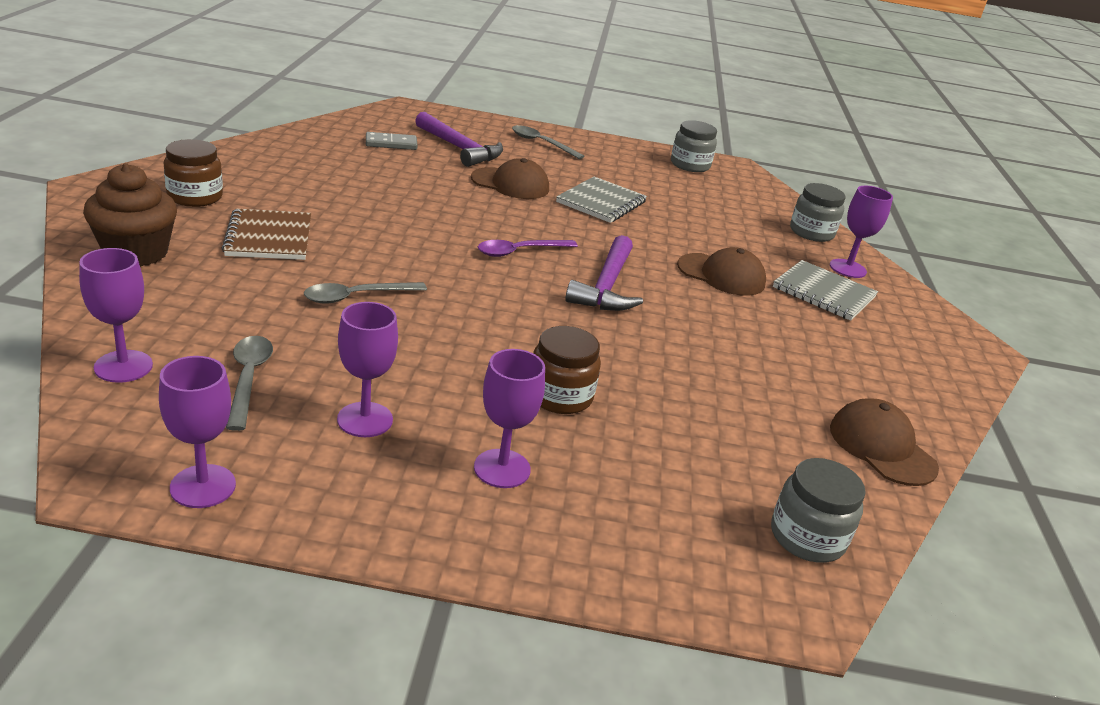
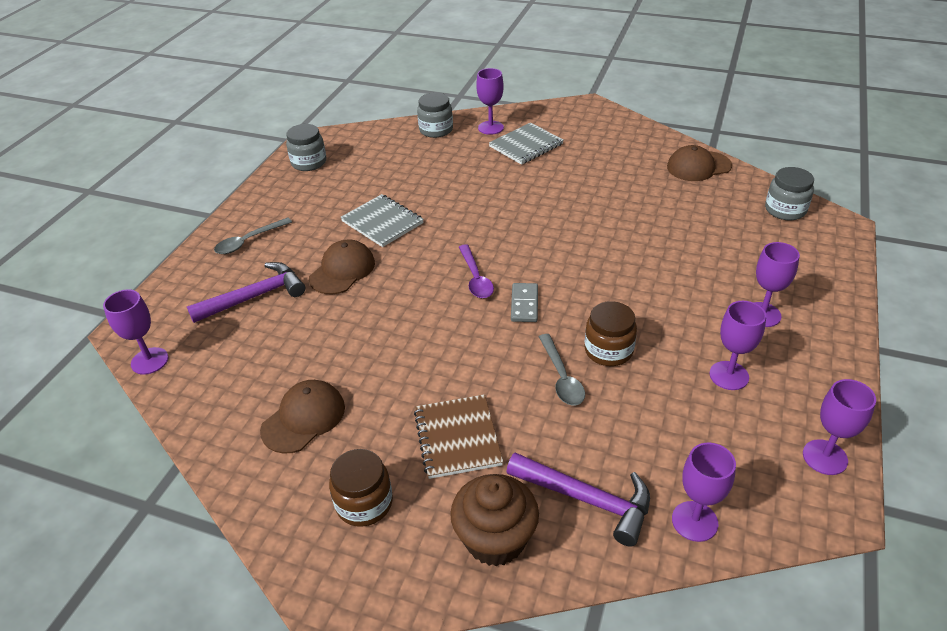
camera: 70 degrees left, 10 degrees up
brown notebook [222,208,311,260] -> brown notebook turned 75 degrees clockwise [414,394,503,479]
grey spoon [226,336,273,431] -> none
grey domino [366,132,417,150] -> grey domino moved to [511,283,538,322]
brown jar [533,326,601,414] -> brown jar moved to [584,301,637,366]
purple hammer [565,235,643,311] -> purple hammer moved to [506,452,650,547]
brown cap [677,247,766,296] -> brown cap moved to [260,380,345,454]
none -> purple goblet [103,289,168,375]

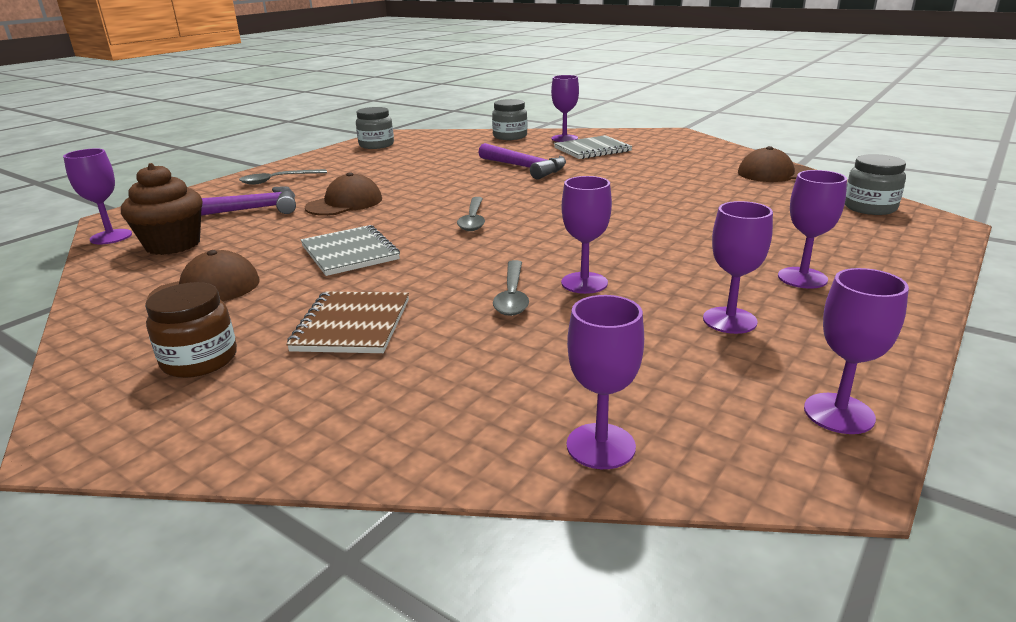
camera: 15 degrees right, 15 degrees down
grey notebook [340,194,424,247] -> grey notebook moved to [301,225,400,276]
brown cupcake [450,474,539,567] -> brown cupcake moved to [121,163,203,255]
purple spoon [459,244,494,298] -> grey spoon [457,197,485,231]
purple hammer [506,452,650,547] -> purple hammer moved to [478,143,566,180]
grey domino [511,283,538,322] -> none
brown jar [584,301,637,366] -> purple goblet [561,176,612,294]

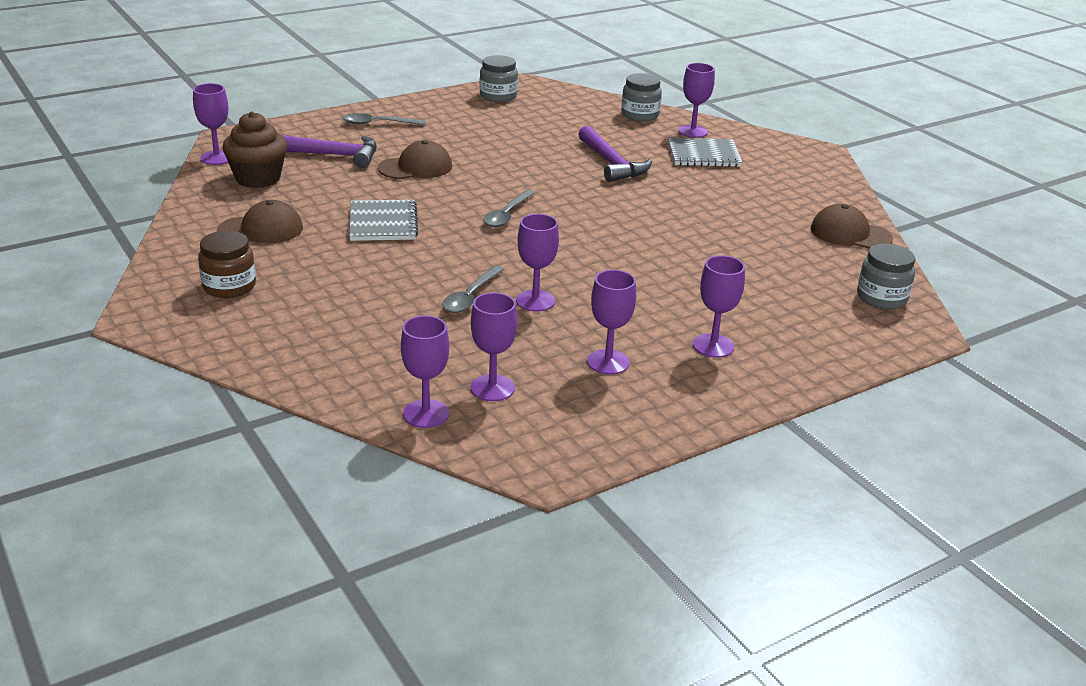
camera: 20 degrees right, 5 degrees up
brown notebook [286,292,409,353] -> none
purple goblet [804,268,909,434] -> purple goblet moved to [471,292,517,401]

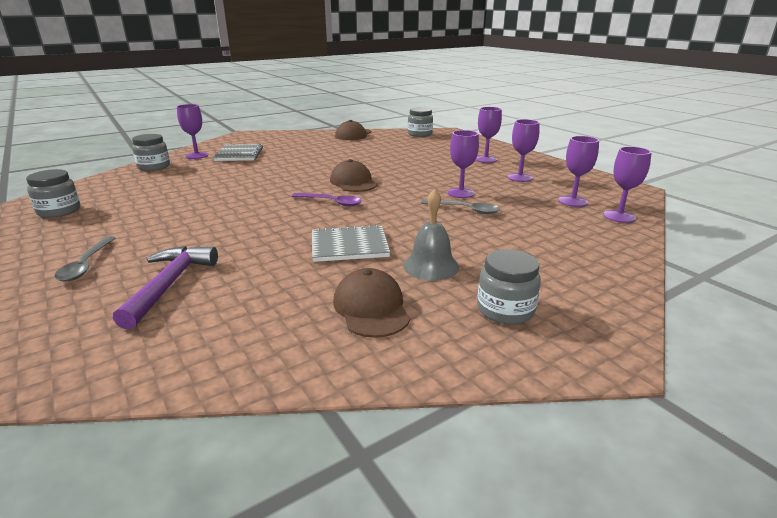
camera: 90 degrees left, 5 degrees down
purple goblet [193,83,228,165] -> none
brown jar [198,231,256,298] -> grey jar [477,249,541,324]
brown cupcake [222,111,287,188] -> none
brown cap [378,140,452,179] -> brown cap moved to [330,159,377,192]
grey spoon [483,190,535,227] -> purple spoon [292,193,362,206]
purple hammer [578,126,652,182] -> none
none -> grey bell [403,189,459,281]

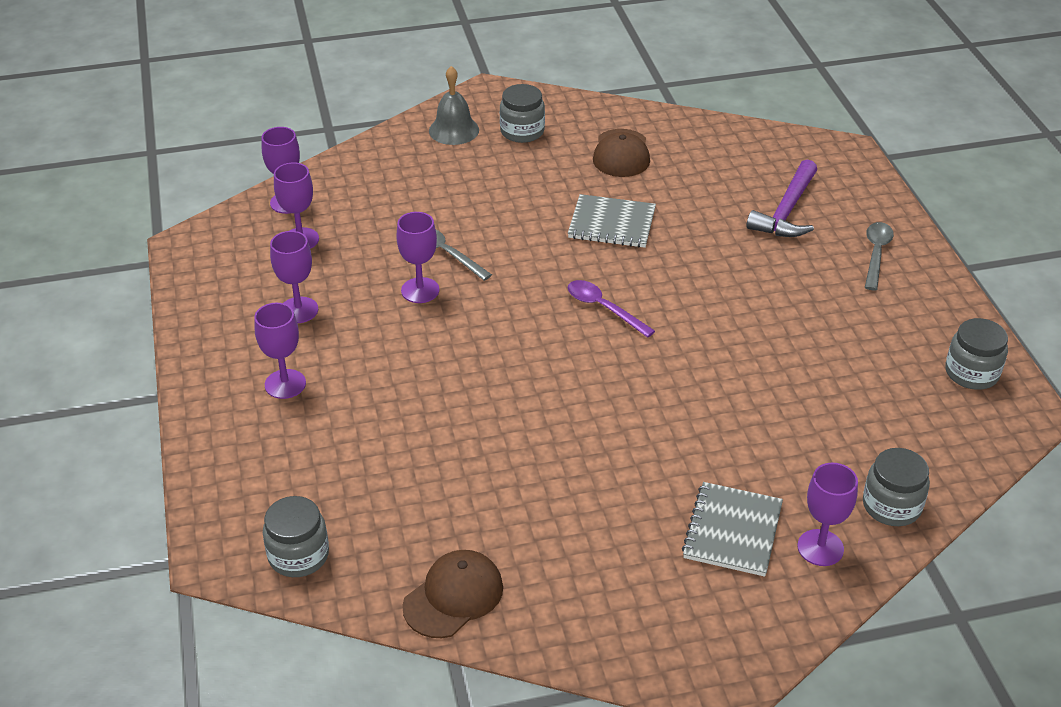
camera: 160 degrees left, 15 degrees up
brown cap [330,159,377,192] -> none
grey bell [403,189,459,281] -> grey bell moved to [429,66,479,145]

